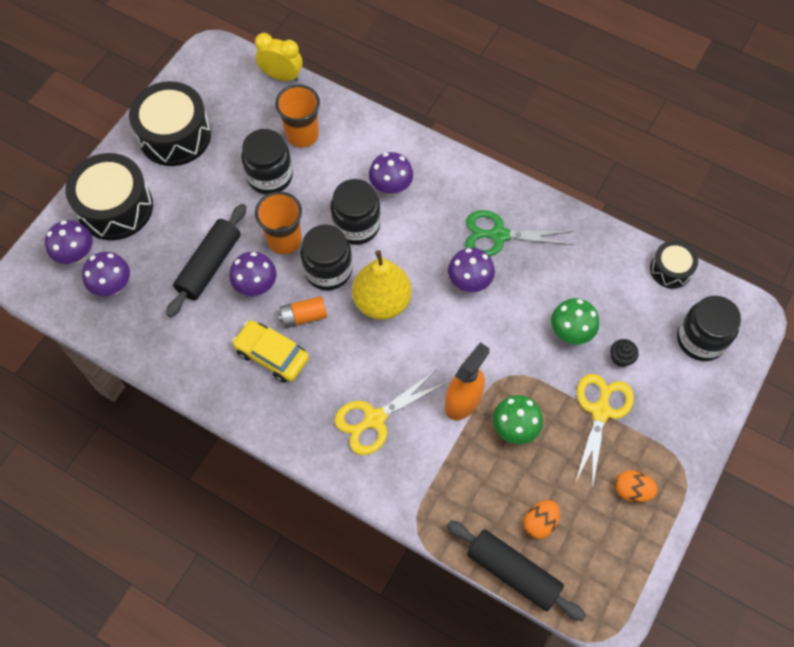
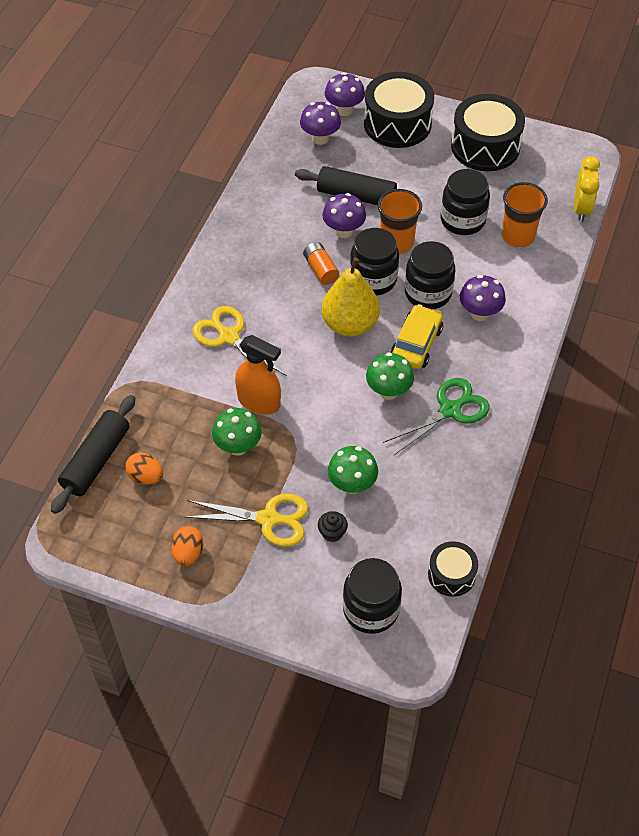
camera: 80 degrees right, 10 degrees down
yellow car [232,320,309,383] -> yellow car moved to [390,304,443,369]
purple mushroom [448,248,495,292] -> green mushroom [366,352,414,400]
green scissors [465,210,574,256] -> green scissors turned 60 degrees clockwise [383,378,490,455]

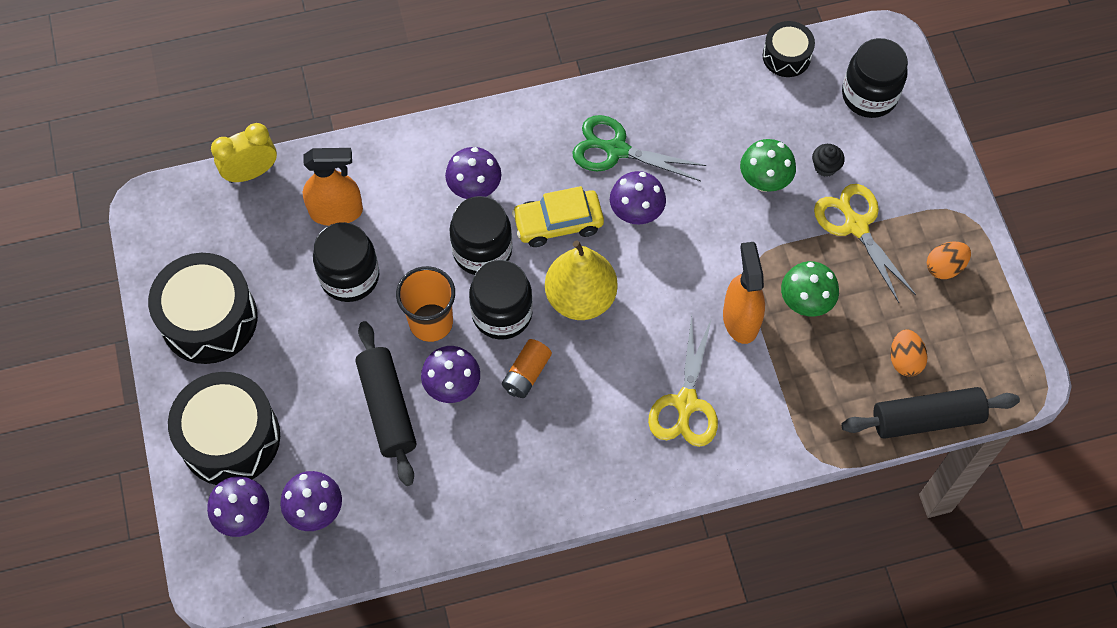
camera: 125 degrees left, 10 degrees up
green mushroom [366,352,414,400] -> purple mushroom [610,171,666,225]
orange cup [502,182,548,247] -> orange spray bottle [303,148,363,226]

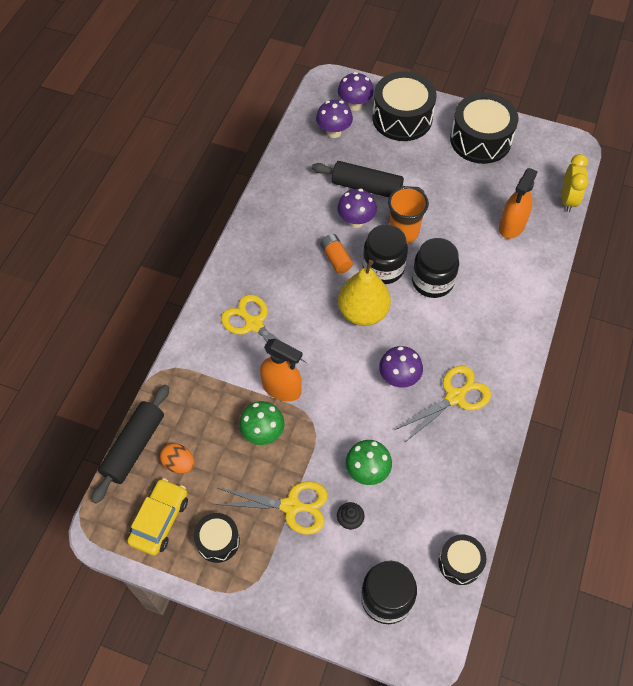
camera: 125 degrees right, 5 degrees down
black jar [313,222,379,302] -> none
purple mushroom [445,147,501,199] -> none
yellow car [512,186,604,247] -> yellow car moved to [127,478,188,555]
green scissors [572,115,706,181] -> yellow scissors [395,365,491,442]
orange egg [927,242,971,279] -> black drum [194,513,240,563]

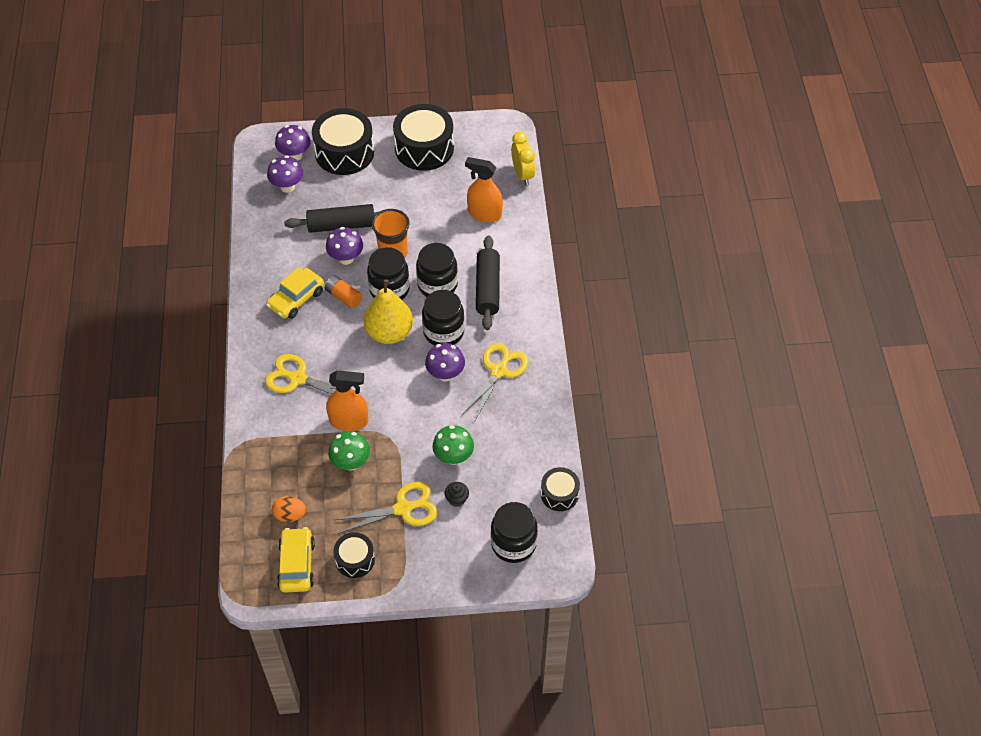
camera: 25 degrees left, 5 degrees down
black rolling pin [91,385,169,504] -> black rolling pin moved to [476,235,500,330]
orange spray bottle [499,168,538,239] -> orange spray bottle turned 105 degrees clockwise [465,157,503,222]
none -> yellow car [266,267,324,319]
none -> black jar [422,290,465,345]

